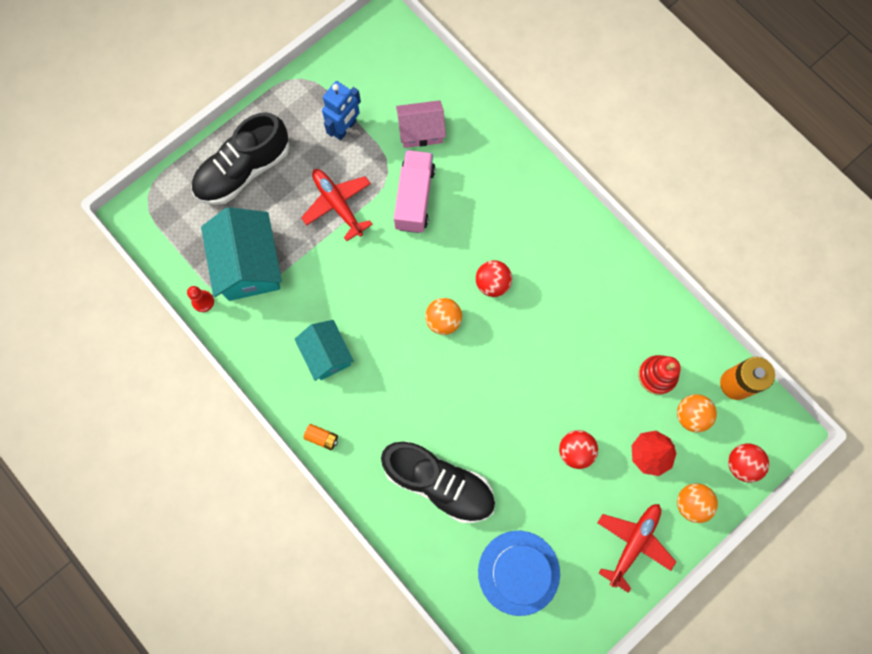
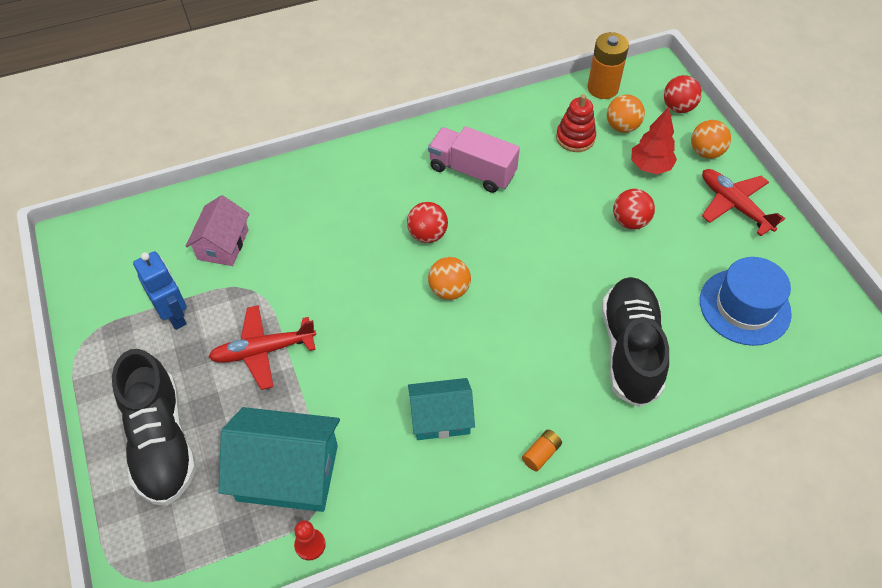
camera: 70 degrees left, 20 degrees down
black shoe [381,441,495,523] -> black shoe turned 45 degrees counterclockwise [602,277,669,407]
pink truck [394,150,435,233] -> pink truck moved to [428,126,520,193]

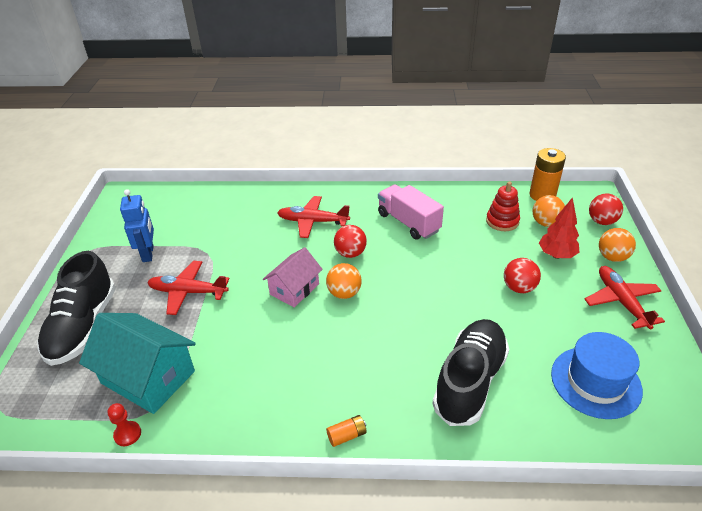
camera: 25 degrees right, 15 degrees down
pink house [186,195,249,266] -> pink house moved to [263,247,323,307]
turquoise house [408,378,475,440] -> none
none -> red plane [277,196,350,238]

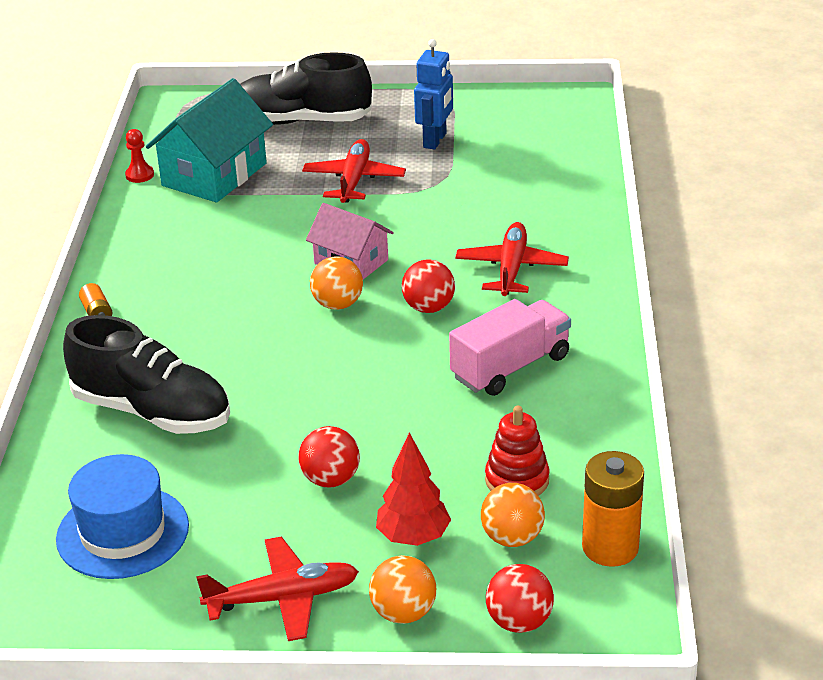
camera: 90 degrees right, 5 degrees down
blue robot [120,189,154,262] -> blue robot turned 60 degrees counterclockwise [414,39,453,150]

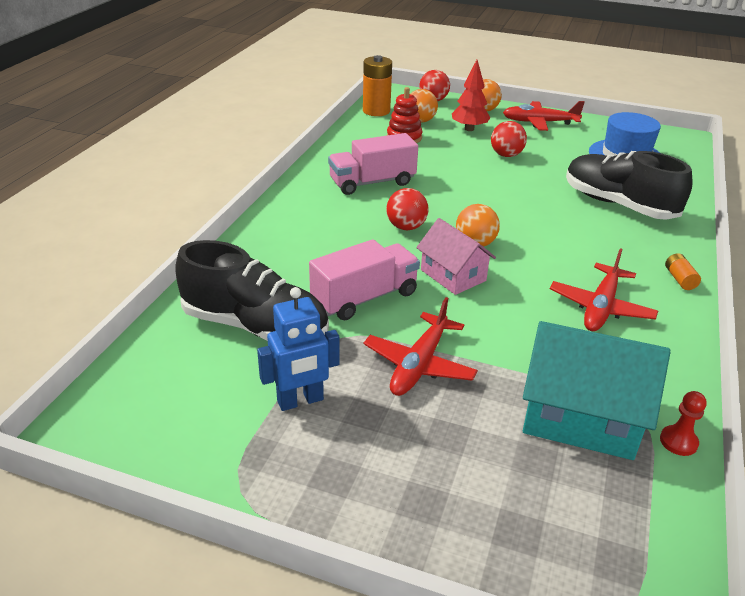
camera: 165 degrees left, 0 degrees up
turquoise house [146,78,273,202] -> turquoise house turned 60 degrees clockwise [523,321,670,460]
black shoe [240,52,372,125] -> black shoe moved to [175,240,329,341]
blue robot [414,39,453,150] -> blue robot turned 150 degrees counterclockwise [257,287,340,411]
red plane [455,222,569,296] -> red plane moved to [550,248,658,331]
none -> pink truck [309,239,420,320]

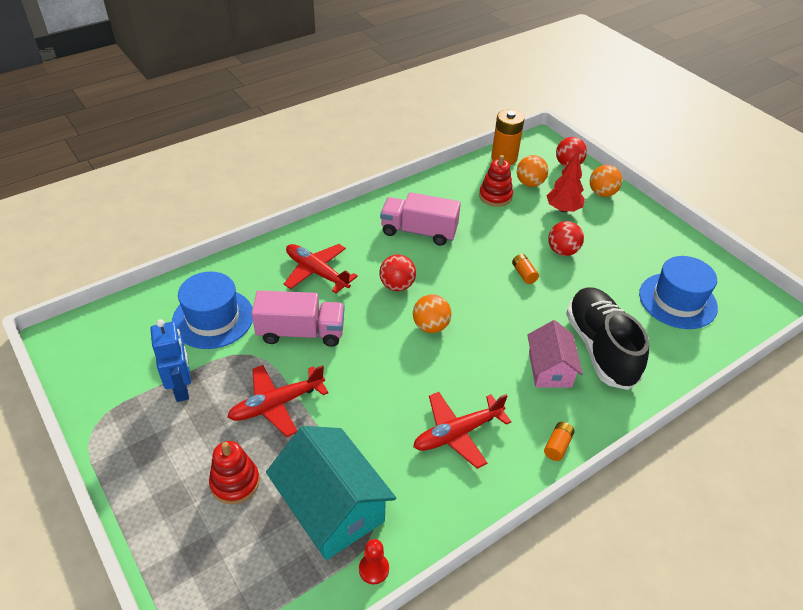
camera: 35 degrees right, 10 degrees up
black shoe [175,240,329,341] -> blue hat [172,272,253,349]
blue robot [257,287,340,411] -> blue robot turned 120 degrees counterclockwise [150,319,191,402]
pink house [416,218,496,295] -> pink house moved to [527,320,583,388]
red plane [503,101,585,131] -> red plane moved to [284,244,358,293]
none -> red stacking toy [209,441,260,504]
none -> orange battery [512,254,539,284]

